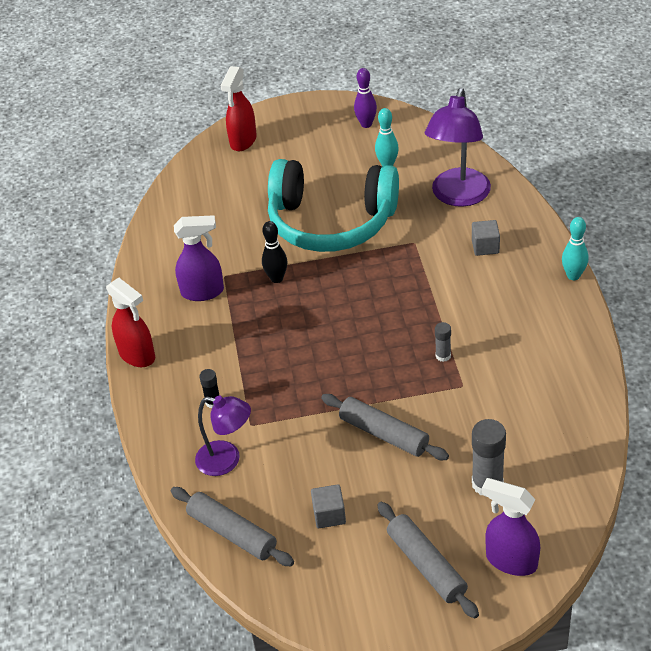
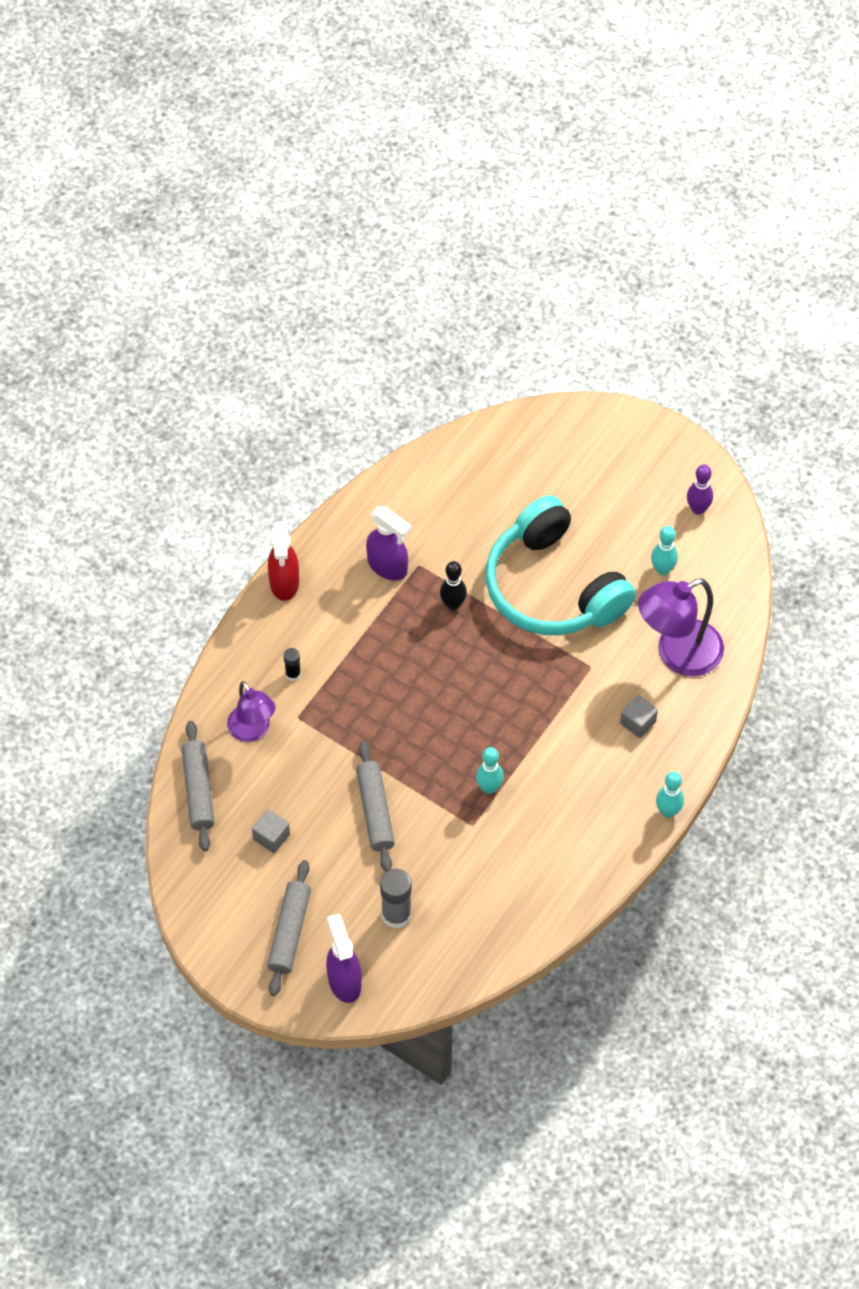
camera: 40 degrees right, 15 degrees up
red spray bottle [221,66,257,151] -> none
grey glue stick [435,322,451,362] -> turquoise bowling pin [476,747,504,794]

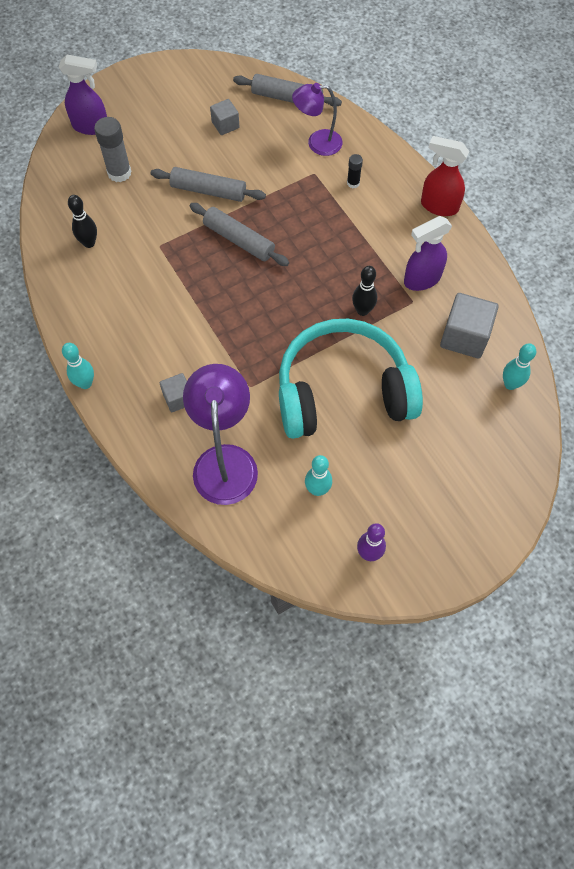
camera: 115 degrees right, 5 degrees up
grey rolling pin [267,860,311,996] -> grey rolling pin moved to [190,203,289,266]
turquoise bowling pin [476,747,504,794] -> turquoise bowling pin moved to [503,343,536,390]
none -> black bowling pin [68,195,97,248]
none -> grey cube [440,293,499,358]

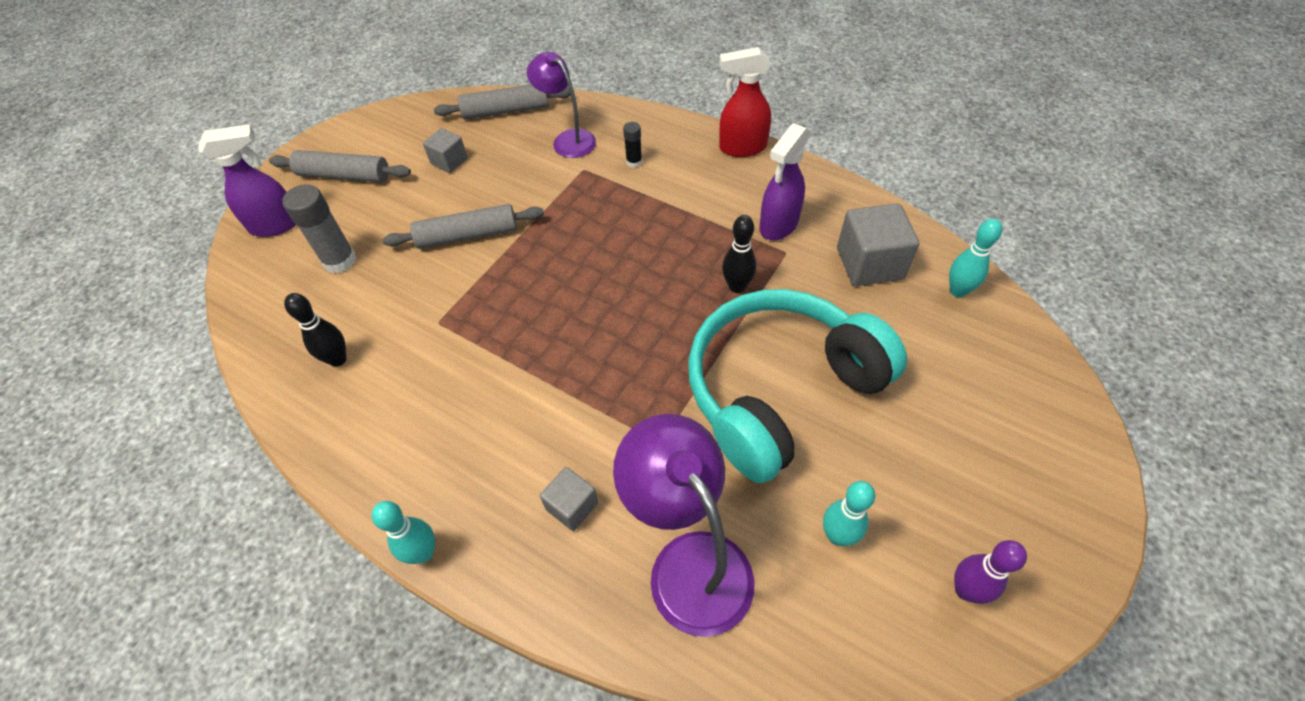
camera: 25 degrees left, 10 degrees down
grey rolling pin [190,203,289,266] -> grey rolling pin moved to [269,150,411,182]
purple lamp [292,83,343,156] -> purple lamp turned 75 degrees clockwise [527,52,596,158]

